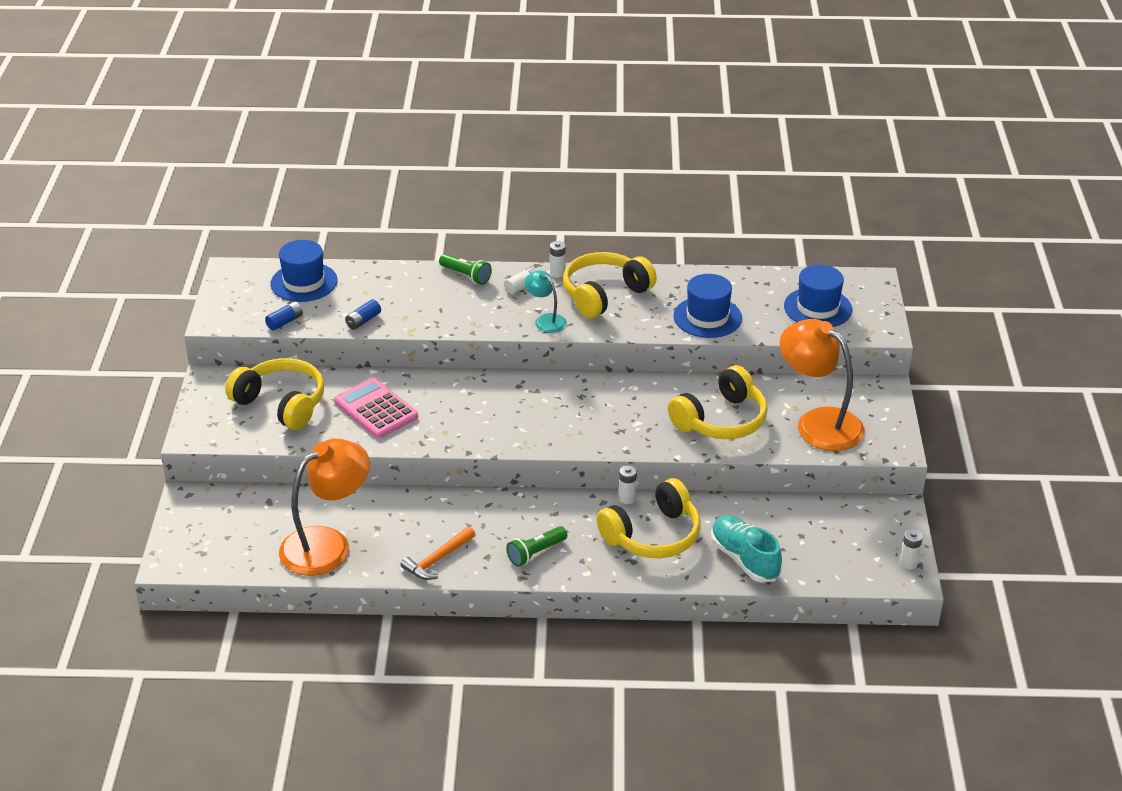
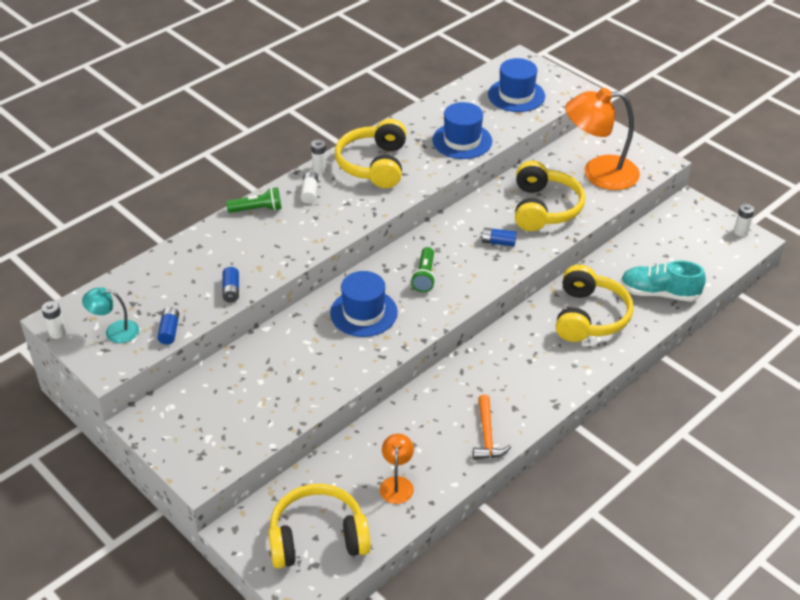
camera: 45 degrees left, 5 degrees up
yellow headphones [225,358,324,430] -> yellow headphones moved to [268,484,371,568]
blue hat [270,240,338,302] -> blue hat moved to [330,271,398,337]
orange lamp [279,439,370,576] -> orange lamp [380,434,414,504], size x0.49
pink calculator [334,378,418,438] -> none
green flashlight [506,526,567,567] -> green flashlight moved to [411,247,435,292]
turquoise lamp [525,270,567,333] -> turquoise lamp moved to [82,287,139,343]
white battery [619,465,637,504] -> white battery moved to [42,301,66,339]
none -> blue battery [480,228,516,246]

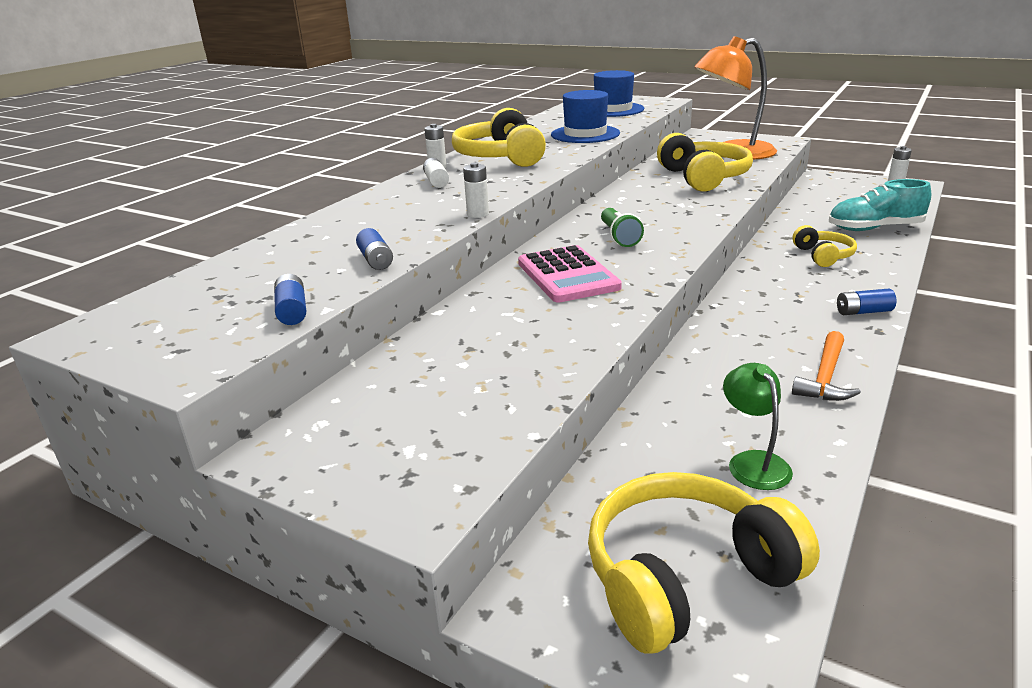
camera: 15 degrees left, 15 degrees down
white battery [42,301,66,339] -> white battery moved to [463,162,489,218]
turquoise lamp [82,287,139,343] -> none
green flashlight [226,187,282,213] -> none
blue hat [330,271,398,337] -> pink calculator [518,245,622,302]
orange lamp [380,434,414,504] -> green lamp [723,363,793,490]
orange hammer [473,395,511,459] -> orange hammer turned 45 degrees clockwise [792,331,861,401]
blue battery [480,228,516,246] -> blue battery moved to [837,289,897,315]
yellow headphones [556,265,633,342] -> yellow headphones [793,225,857,267], size x0.56

